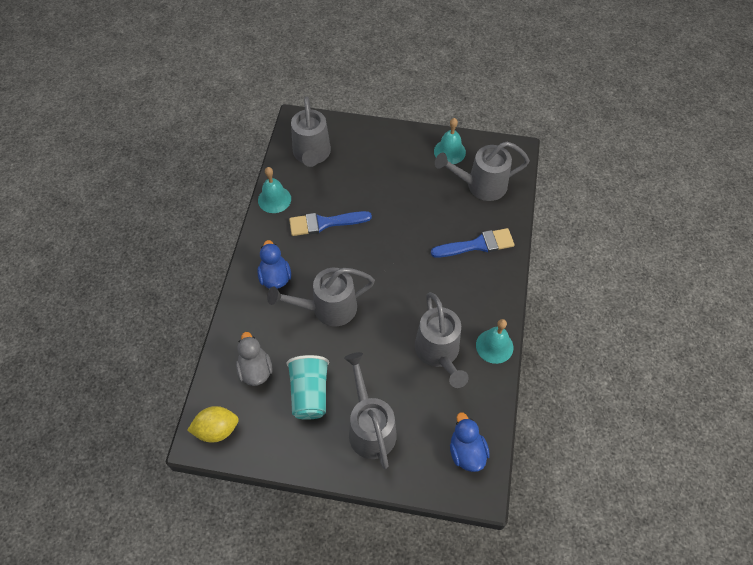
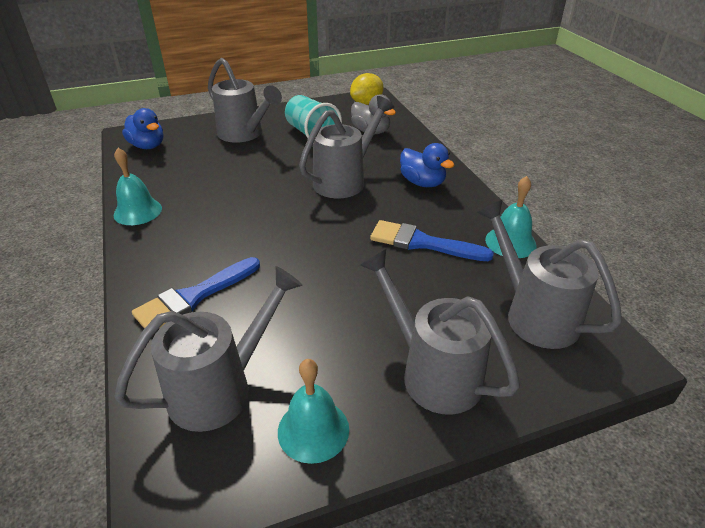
camera: 150 degrees right, 20 degrees down
blue brush [289,211,372,236] -> blue brush turned 120 degrees counterclockwise [370,220,494,261]
grey watering can [415,292,469,388] -> grey watering can moved to [360,249,520,415]

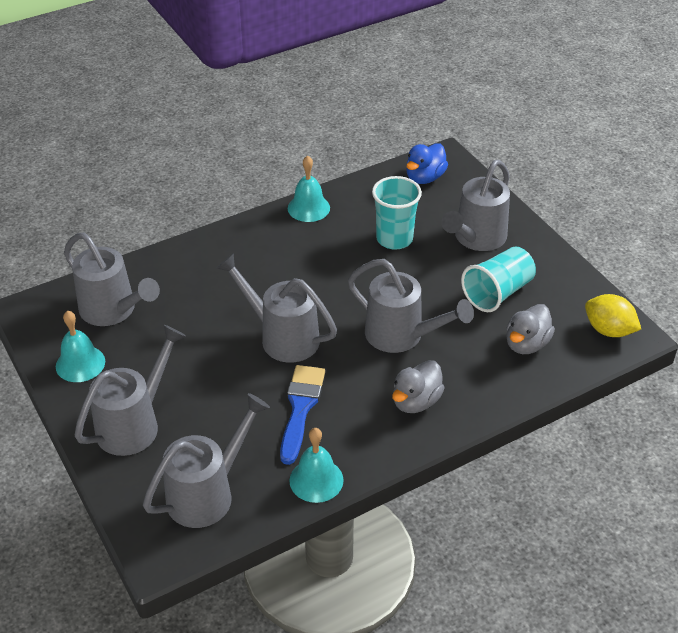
camera: 80 degrees right, 5 degrees up
blue brush [132,257,260,329] -> none
blue duck [400,143,454,187] -> grey duck [392,360,445,413]
none -> grey watering can [216,253,337,363]
none -> turquoise cup [372,176,422,250]

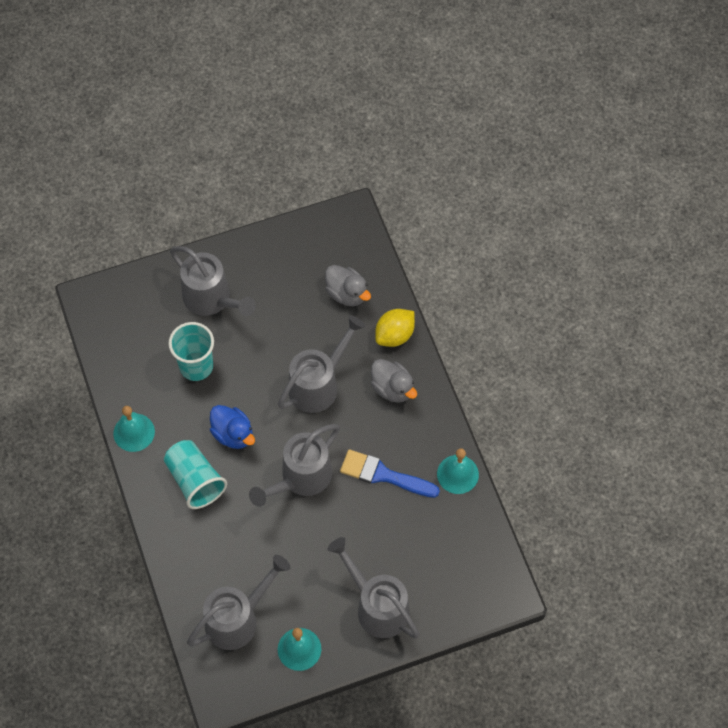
camera: 80 degrees left, 20 degrees up
grey watering can [143,393,270,528] -> none
blue duck [406,143,448,184] -> blue duck moved to [210,405,255,449]
turquoise cup [461,246,536,312] -> turquoise cup moved to [164,440,227,509]
yellow lemon [585,294,641,337] -> yellow lemon moved to [375,309,415,347]

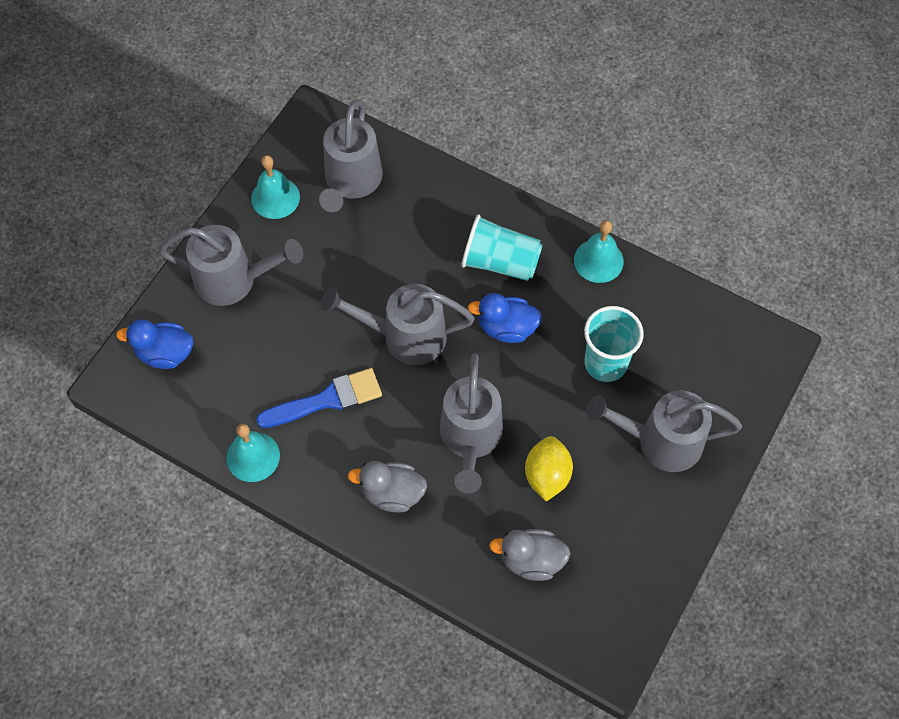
camera: 140 degrees right, 0 degrees up
grey watering can [249,424,340,507] -> grey watering can turned 90 degrees counterclockwise [321,284,475,365]
yellow lemon [375,309,415,347] -> yellow lemon moved to [525,436,573,501]
none -> blue duck [116,319,193,369]

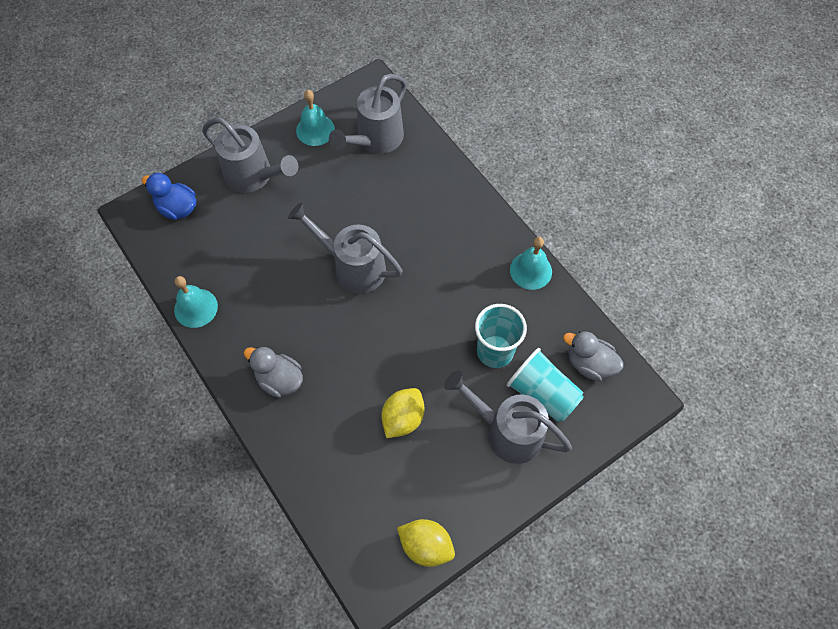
camera: 25 degrees right, 0 degrees up
blue brush [256,368,382,428] -> none
grey watering can [440,353,503,493] -> none
turquoise cup [461,215,543,281] -> turquoise cup moved to [507,348,584,422]
blue duck [468,293,542,343] -> none
grey duck [489,529,571,581] -> grey duck moved to [563,331,624,381]
none -> yellow lemon [397,519,455,567]

